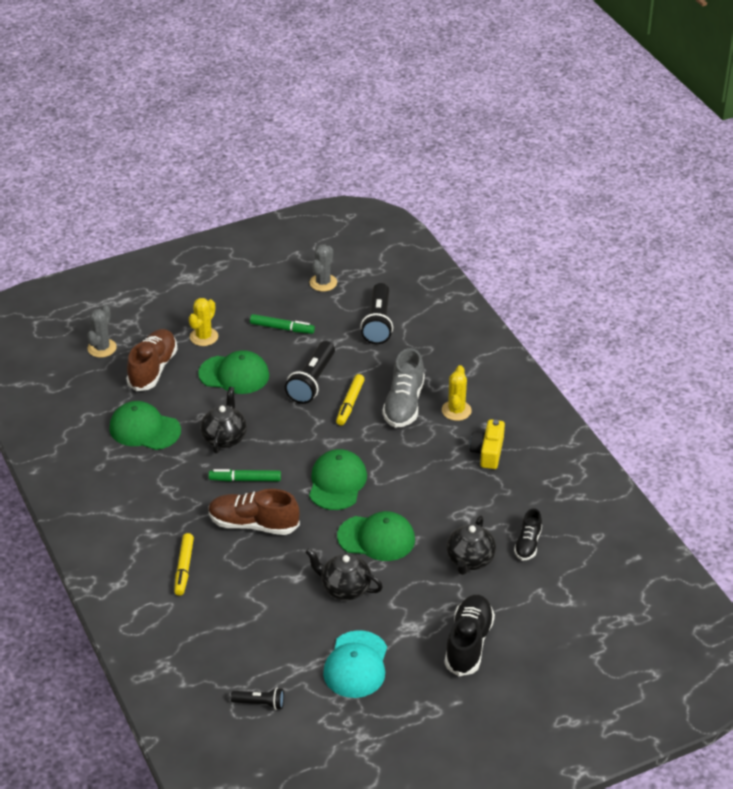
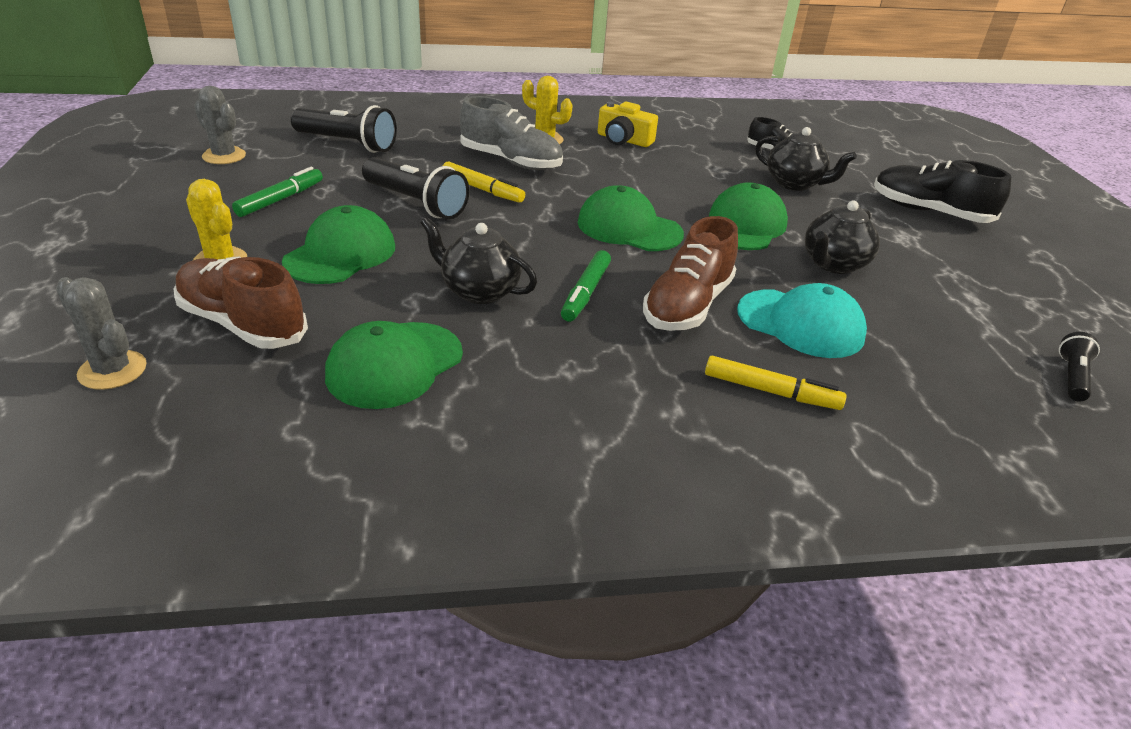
camera: 75 degrees left, 5 degrees down
turquoise cap [323,630,387,698] -> turquoise cap moved to [737,283,867,358]

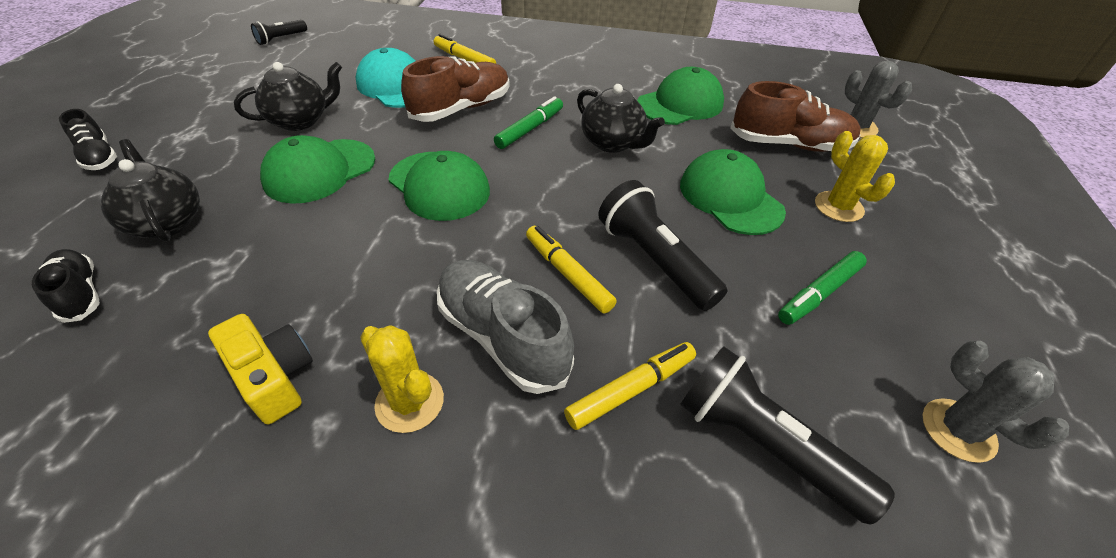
camera: 160 degrees left, 10 degrees up
brown shoe [174,256,308,349] -> brown shoe turned 45 degrees counterclockwise [730,81,861,152]
green cap [282,205,395,284] -> green cap turned 105 degrees clockwise [680,149,786,235]
black shoe [874,160,1011,223] -> black shoe [59,109,117,170], size x0.59
none -> yellow marker [564,342,696,430]

